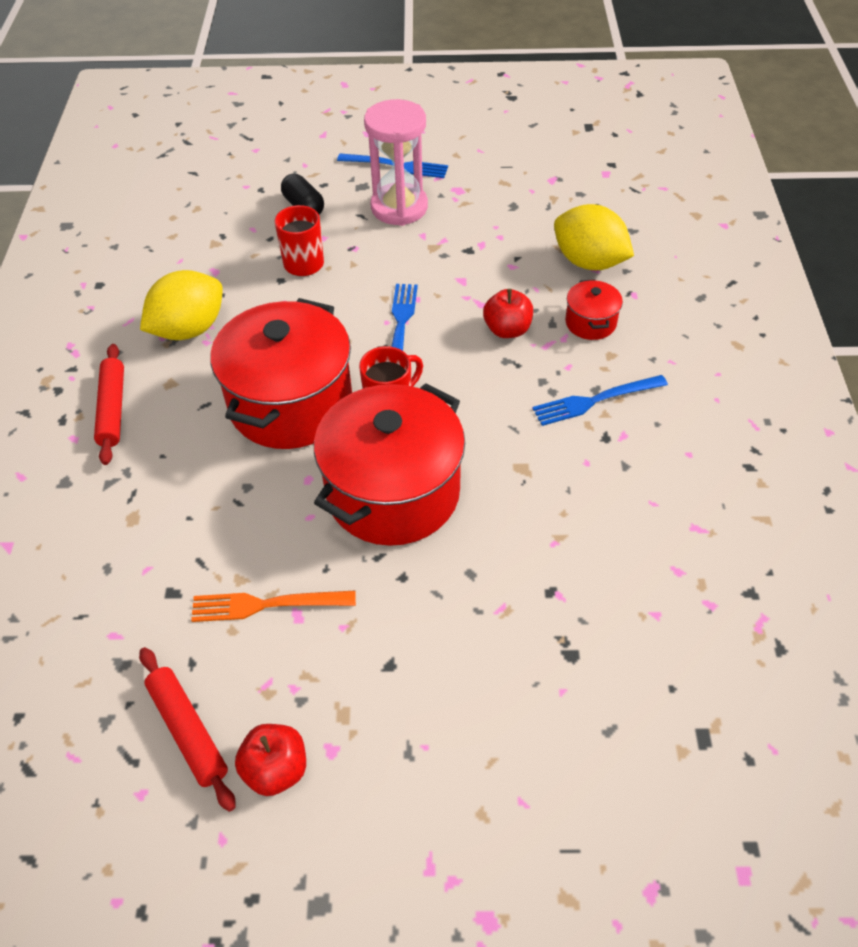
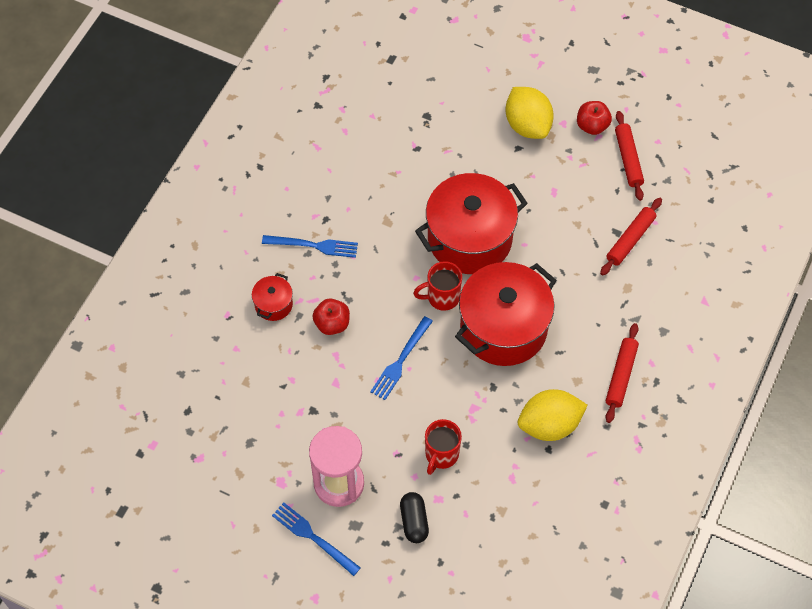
camera: 155 degrees left, 10 degrees up
orange fork [191,591,356,622] -> none
yellow lemon [554,204,634,270] -> yellow lemon moved to [506,87,554,139]
none -> red rolling pin [600,198,662,275]

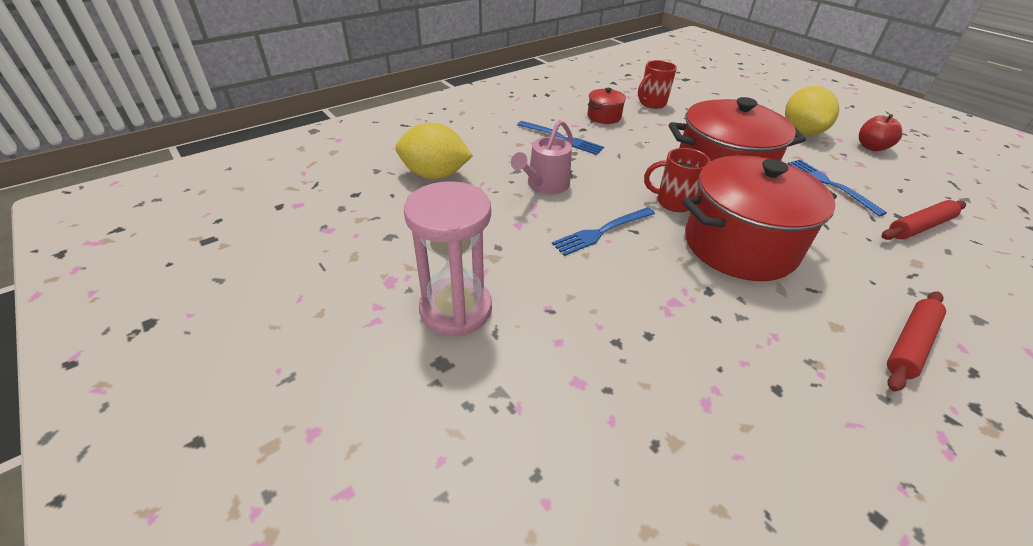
camera: 25 degrees right, 20 degrees down
red pot [252,273,293,321] -> red pot moved to [587,88,626,124]
blue fork [272,502,361,576] -> blue fork moved to [787,159,887,216]
red apple [312,298,350,335] -> pink watering can [511,120,573,194]
black capsule [400,492,429,543] -> none
red mug [425,419,462,475] -> red mug moved to [638,60,677,109]
yellow lemon [518,389,588,441] -> yellow lemon moved to [395,123,473,179]
red rolling pin [615,111,644,201] -> none

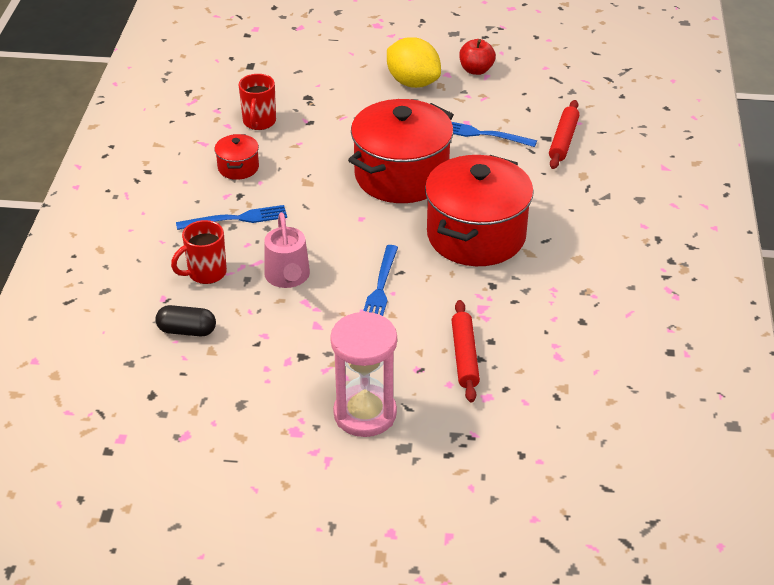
camera: 45 degrees left, 0 degrees up
yellow lemon [395,123,473,179] -> black capsule [155,305,216,336]
red mug [644,148,711,212] -> red mug moved to [171,220,227,284]
red rolling pin [887,291,946,392] -> red rolling pin moved to [452,300,480,403]

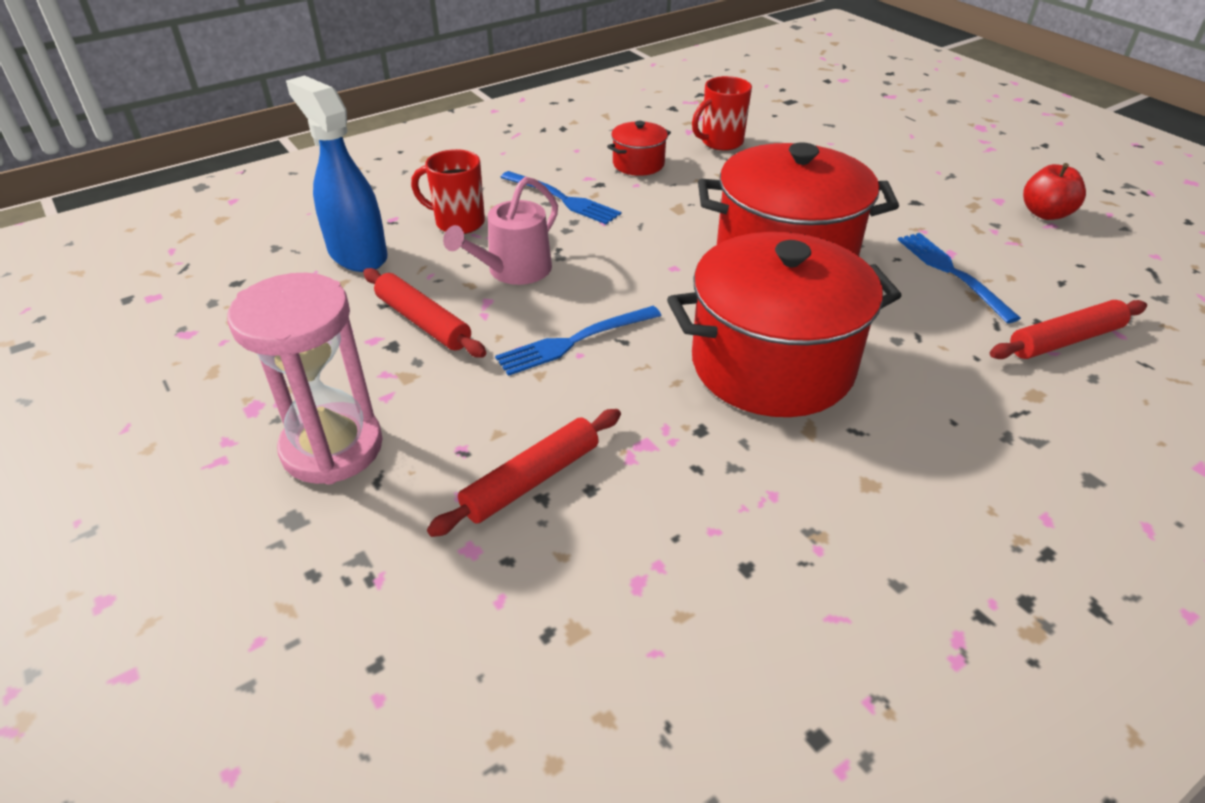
camera: 50 degrees right, 0 degrees up
black capsule [155,305,216,336] -> blue spray bottle [286,75,387,272]
yellow lemon [387,37,441,88] -> none
none -> red rolling pin [363,268,486,358]

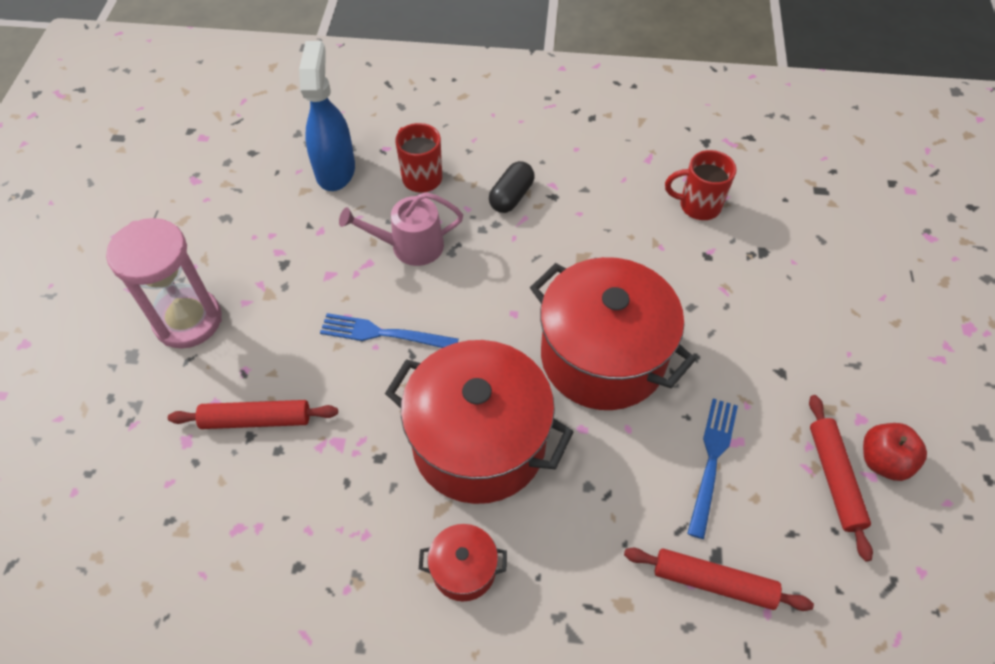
camera: 40 degrees right, 15 degrees up
red rolling pin [363,268,486,358] -> red rolling pin moved to [809,395,873,562]
blue fork [500,171,621,225] -> black capsule [489,161,535,213]
red pot [607,121,671,176] -> red pot moved to [419,524,507,601]

